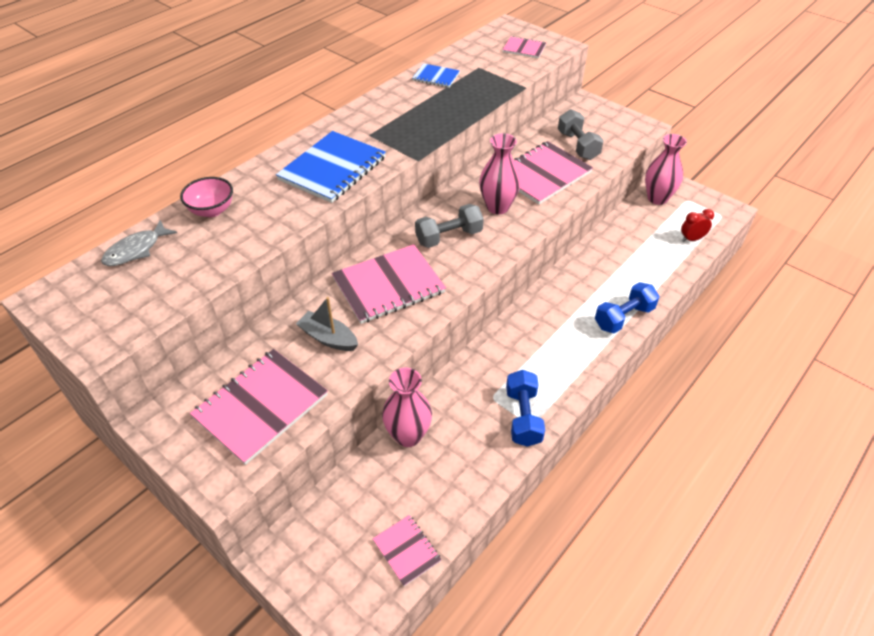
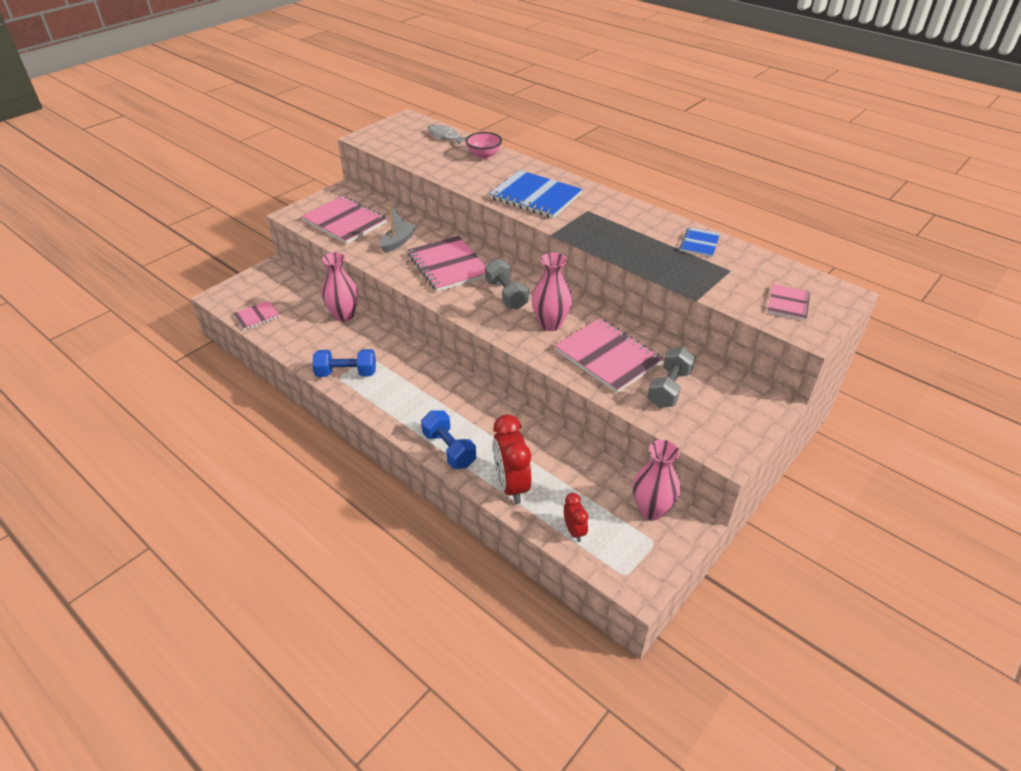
camera: 90 degrees right, 5 degrees down
grey dumbbell [558,109,604,160] -> grey dumbbell turned 45 degrees counterclockwise [647,347,695,408]
none -> red clock [493,414,531,504]

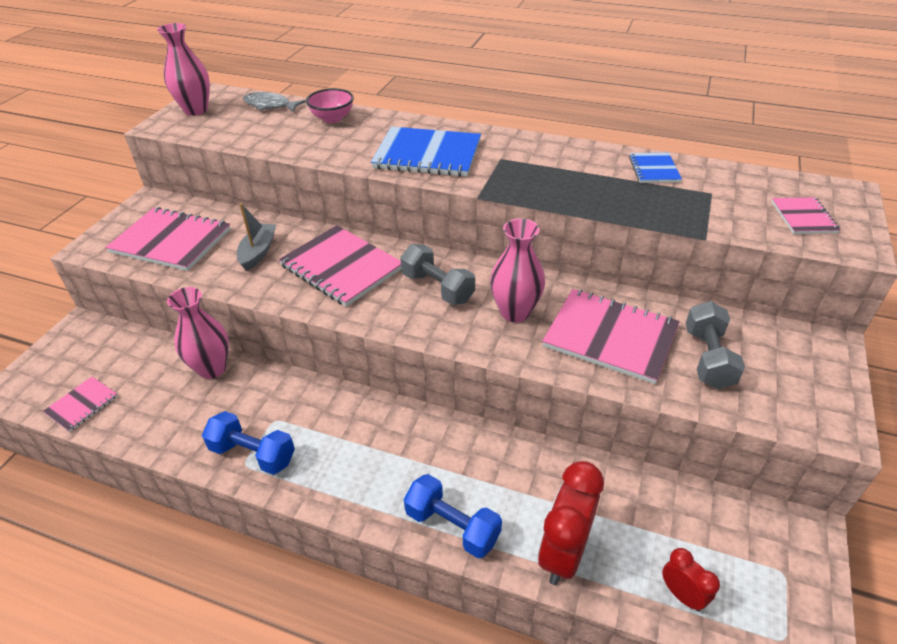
camera: 20 degrees left, 0 degrees up
blue dumbbell [312,349,376,377] -> blue dumbbell turned 45 degrees clockwise [202,411,295,475]
red clock [493,414,531,504] -> red clock turned 60 degrees clockwise [538,461,604,585]
pink vase [633,440,681,520] -> pink vase moved to [157,23,210,116]

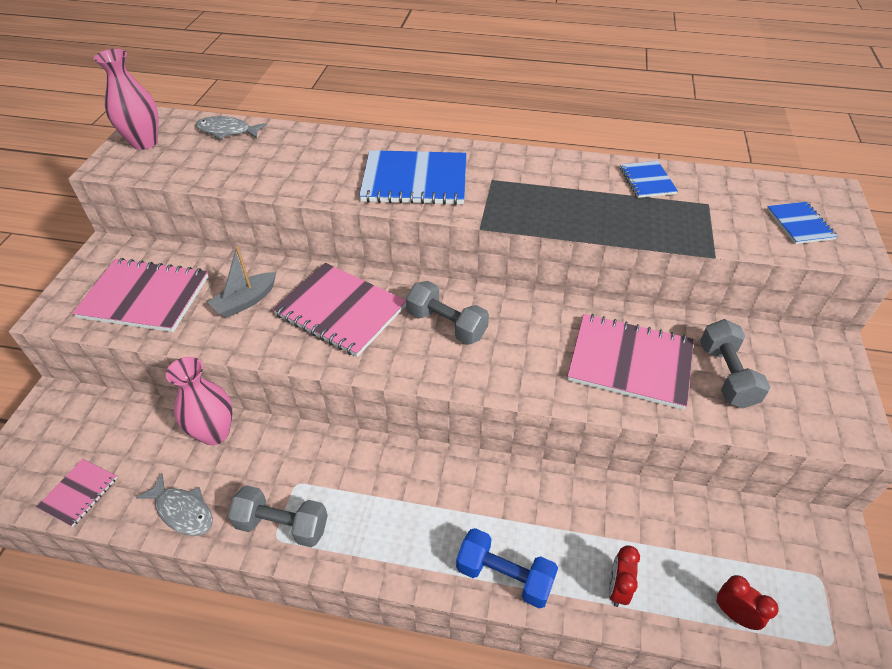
camera: 10 degrees left, 5 degrees up
blue dumbbell [202,411,295,475] -> grey dumbbell [228,485,328,547]
grey boat [237,203,276,271] -> grey boat turned 135 degrees counterclockwise [208,246,276,318]
pink bowl [306,88,354,123] -> none
pink vase [490,218,545,323] -> none
red clock [538,461,604,585] -> red clock [609,545,640,607], size x0.54
pink notebook [771,197,840,234] -> blue notebook [767,202,838,244]
none -> grey fish [136,473,213,536]

